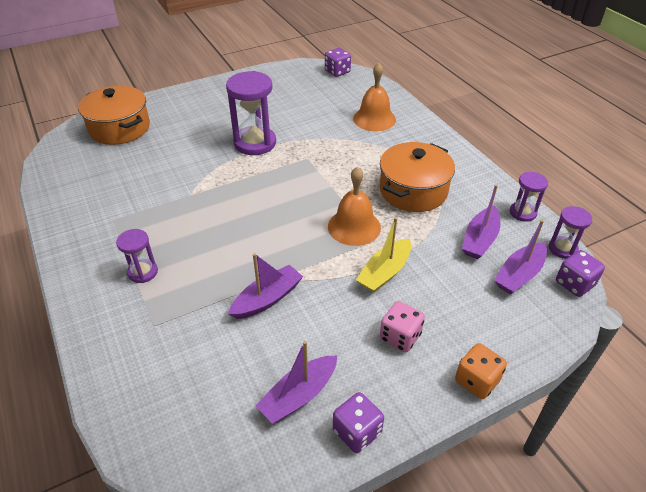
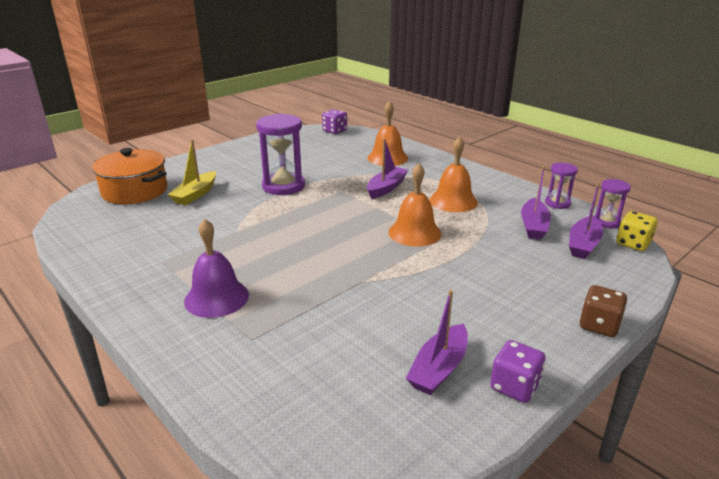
camera: 15 degrees left, 15 degrees down
purple hourglass [116,229,158,283] -> purple bell [184,219,249,318]
purple boat [228,253,303,319] -> purple boat moved to [367,138,408,199]
yellow boat [356,217,411,293] -> yellow boat moved to [168,139,216,205]
orange pot [380,142,455,212] -> orange bell [430,136,478,212]
pink dice [380,301,425,352] -> none
orange dice [455,343,507,399] -> brown dice [579,285,627,337]
purple dice [556,250,605,297] -> yellow dice [616,211,658,251]

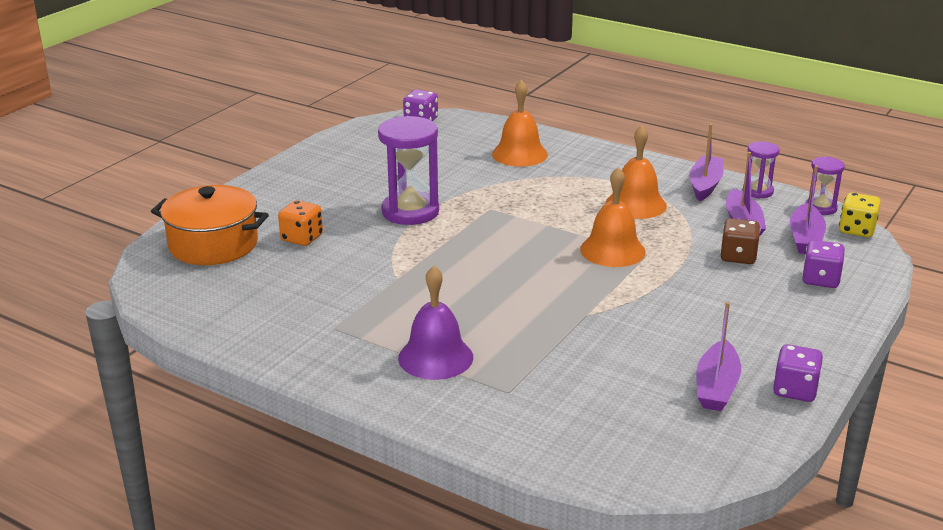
camera: 15 degrees left, 0 degrees up
yellow boat [168,139,216,205] -> orange dice [278,200,323,246]
purple boat [367,138,408,199] -> purple boat moved to [689,124,724,201]
brown dice [579,285,627,337] -> brown dice moved to [720,218,760,264]
none -> purple dice [802,240,845,288]

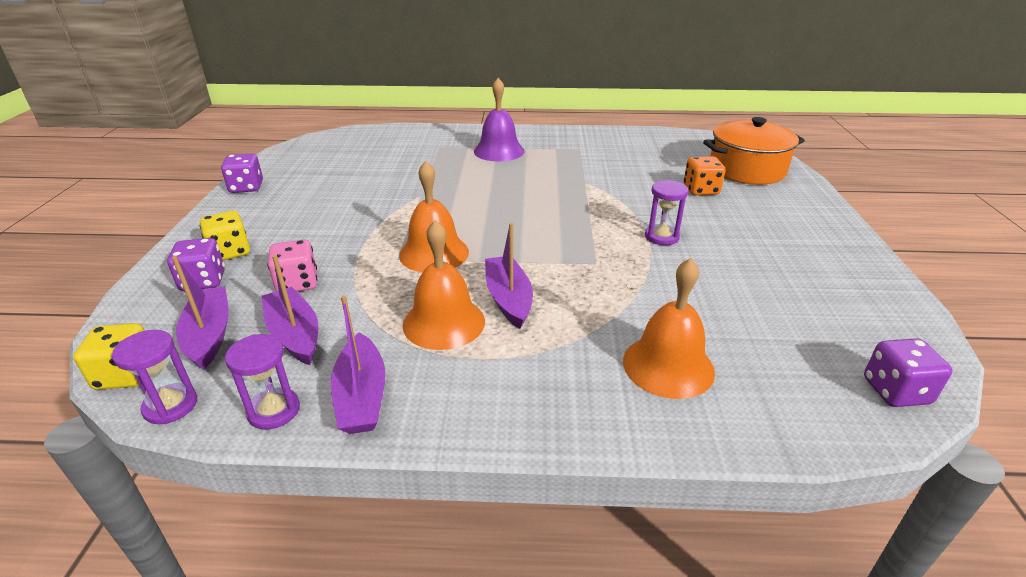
camera: 150 degrees right, 5 degrees up
purple hourglass [378,116,439,225] -> purple hourglass [645,180,688,245], size x0.55
purple boat [697,302,741,411] -> purple boat moved to [485,223,533,329]
brown dice [720,218,760,264] -> pink dice [268,240,318,292]
none -> yellow dice [200,211,250,260]

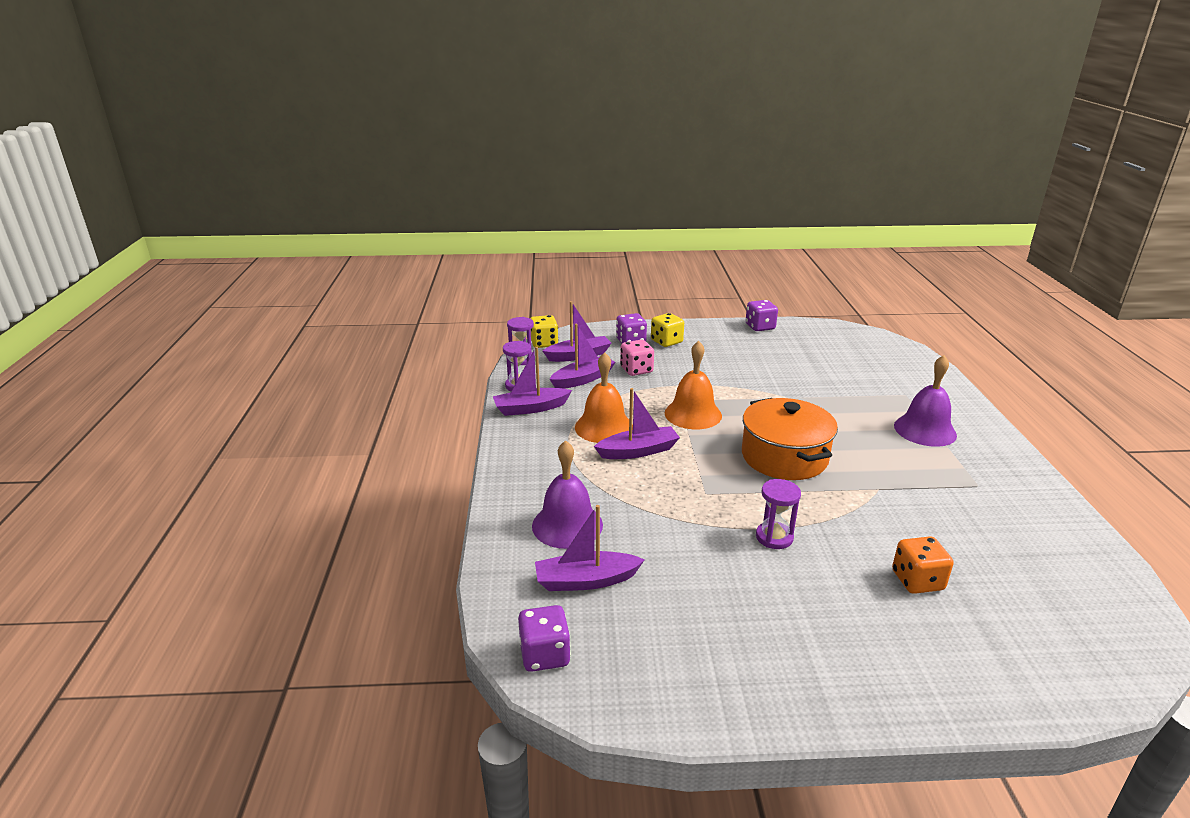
camera: 85 degrees right, 5 degrees down
orange bell [623,258,715,399] -> purple bell [532,440,603,549]
orange pot [703,117,805,185] -> orange pot moved to [742,398,838,480]
none -> purple boat [535,505,645,591]

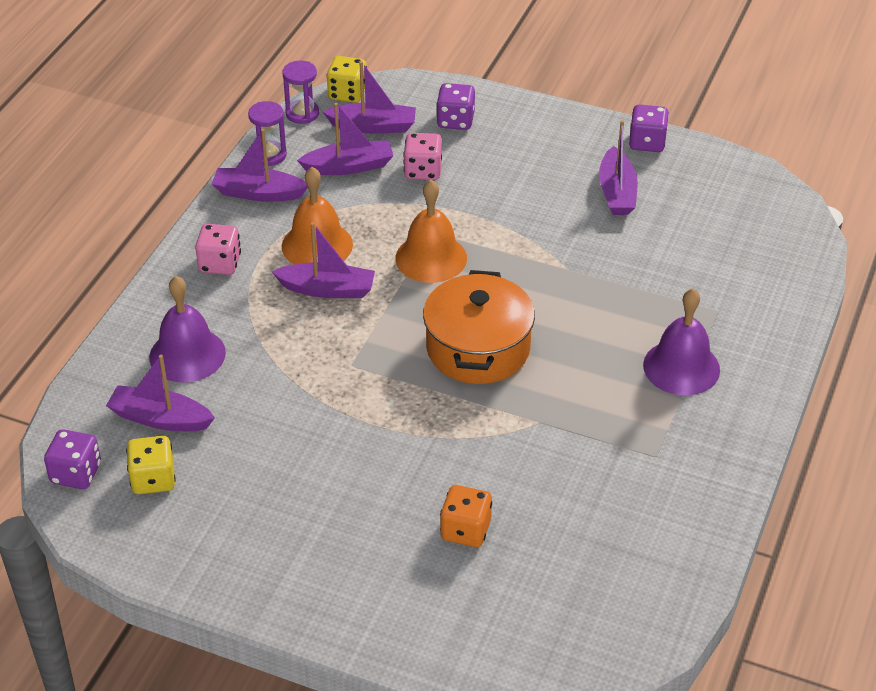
camera: 25 degrees right, 15 degrees up
yellow dice [651,313,684,347] -> yellow dice moved to [126,436,176,494]
purple hourglass [756,479,801,549] -> none
none -> pink dice [195,224,241,275]
none -> purple boat [599,120,638,215]

